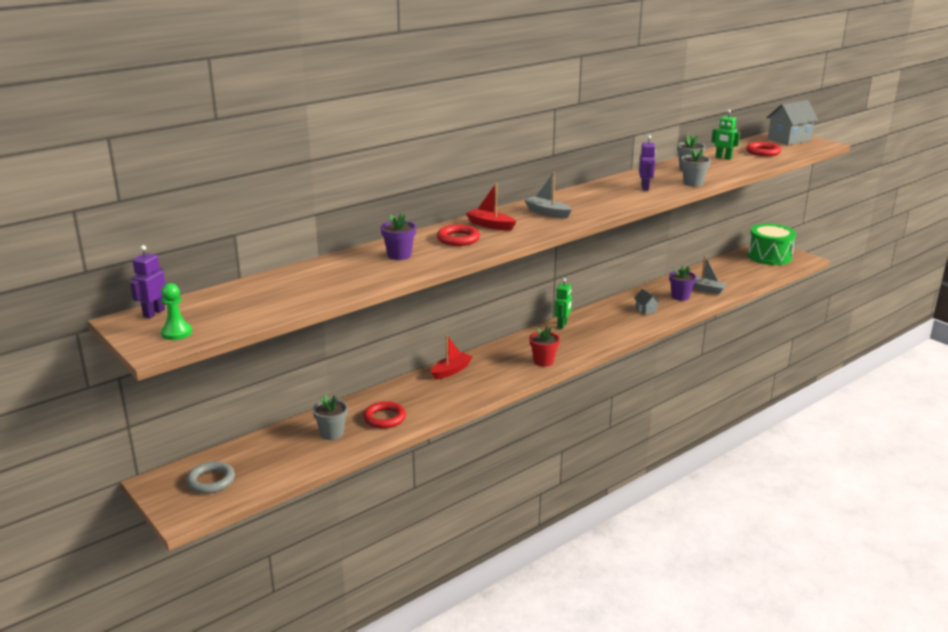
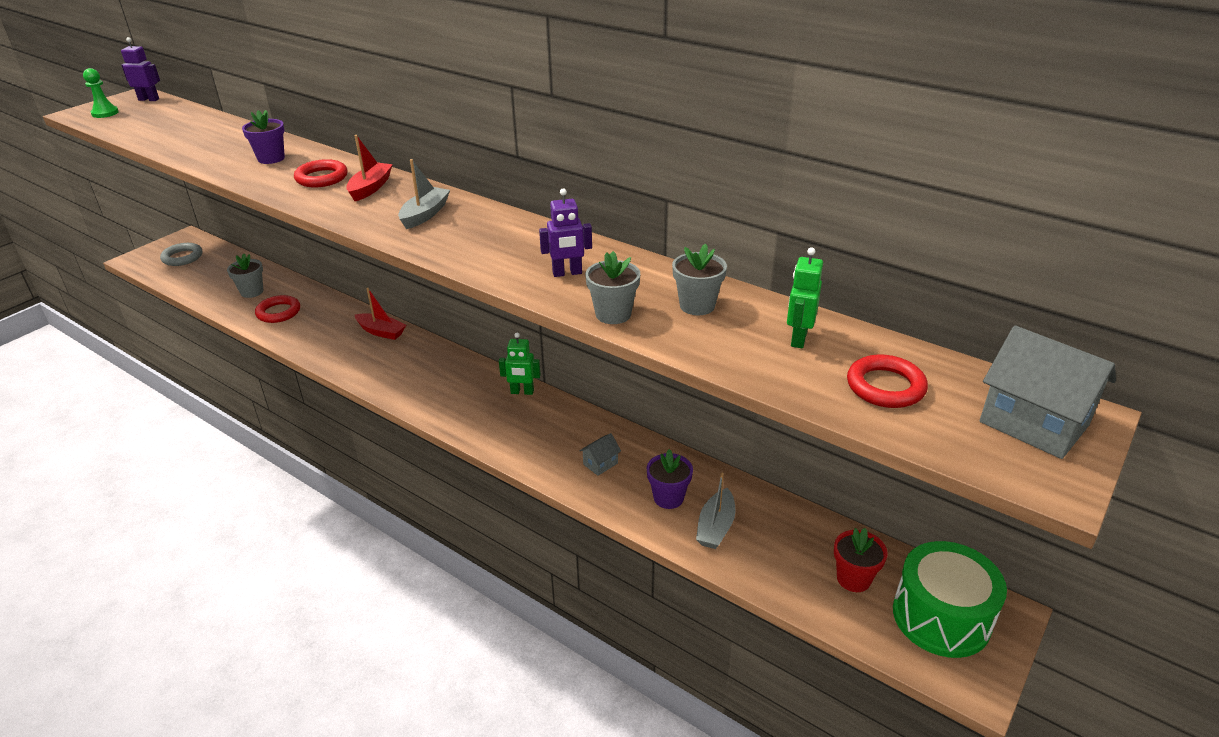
camera: 75 degrees right, 10 degrees up
red flower pot [529,326,560,367] -> red flower pot moved to [834,528,888,592]

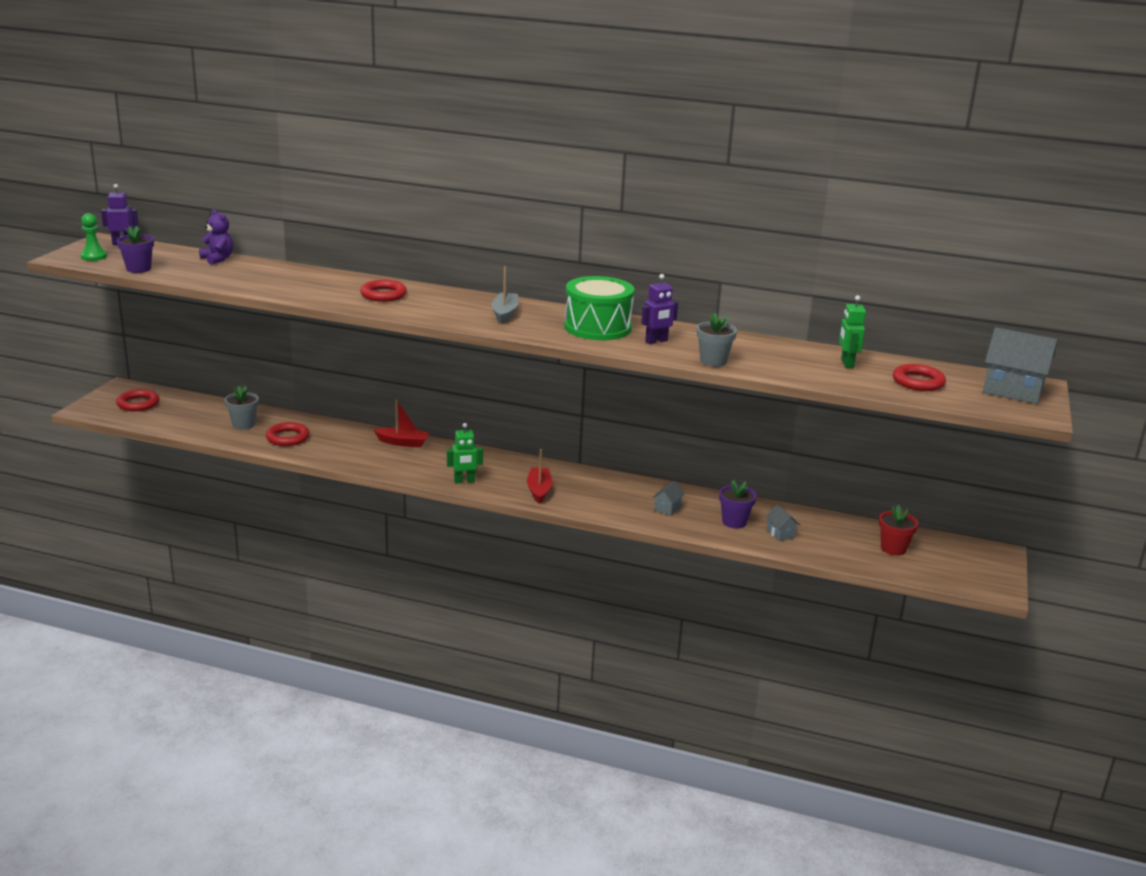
camera: 20 degrees left, 10 degrees down
grey ring [160,243,202,266] -> red ring [116,389,160,411]
purple flower pot [242,110,285,164] -> purple flower pot moved to [117,226,154,273]
red boat [346,135,393,201] -> red boat moved to [527,449,552,504]
green robot [499,333,541,395] -> green robot moved to [447,423,483,484]
grey flower pot [672,244,727,315] -> none
grey boat [696,472,735,549] -> grey house [765,504,800,541]
green drum [893,541,1007,658] -> green drum moved to [564,276,634,340]
none -> purple teddy bear [199,209,233,265]

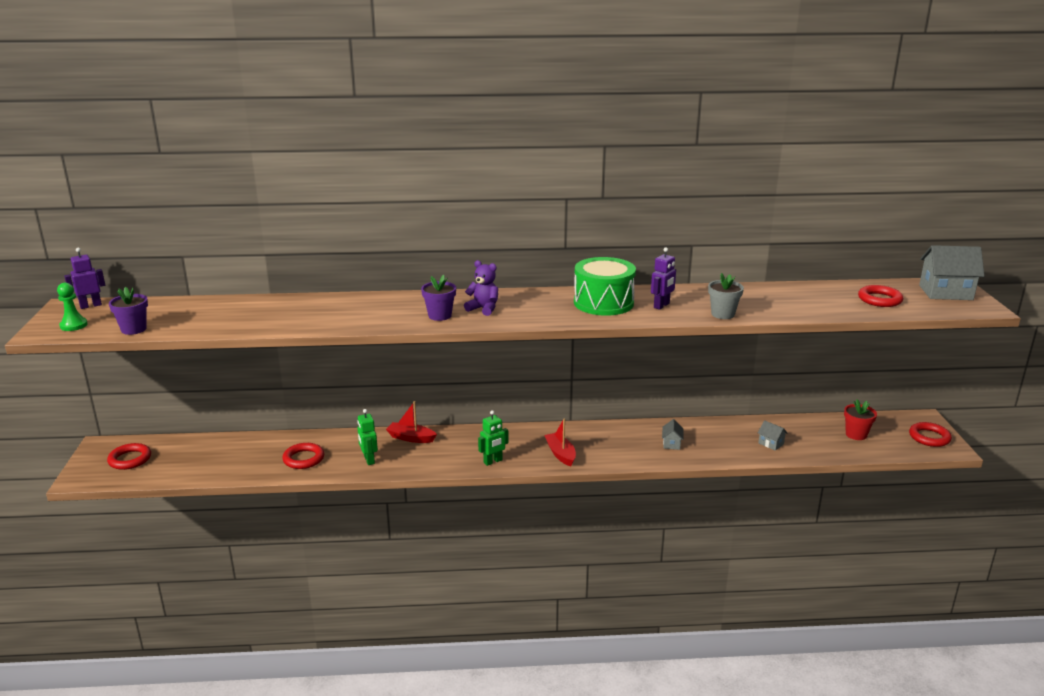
camera: 20 degrees left, 0 degrees up
purple teddy bear [199,209,233,265] -> purple teddy bear moved to [464,260,498,316]
grey flower pot [225,386,259,430] -> none
red ring [360,280,407,302] -> red ring moved to [909,422,952,447]
red boat [374,400,430,447] -> red boat turned 150 degrees counterclockwise [386,401,437,443]
grey boat [491,266,519,324] -> none
purple flower pot [719,480,757,529] -> purple flower pot moved to [421,274,456,321]
green robot [839,295,866,368] -> green robot moved to [357,409,378,465]

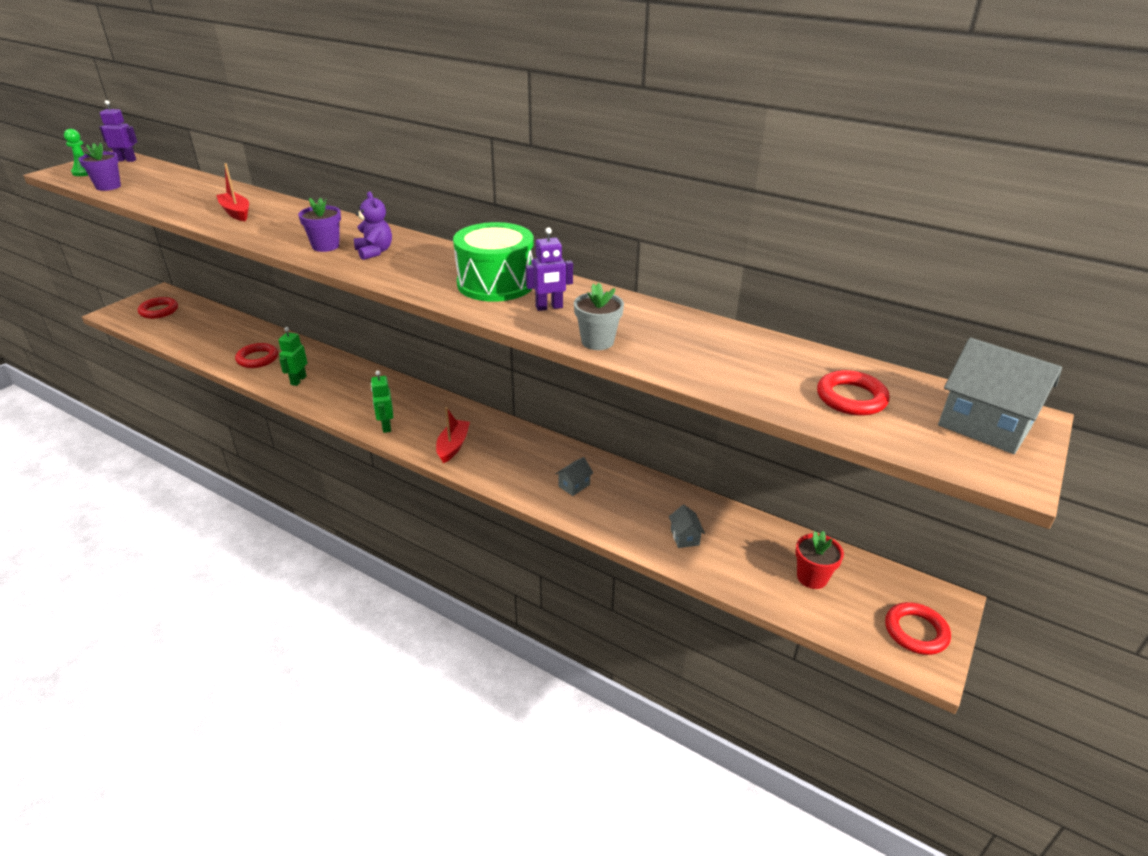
camera: 35 degrees right, 10 degrees up
red boat [386,401,437,443] -> red boat moved to [216,163,249,221]
green robot [478,410,508,466] -> green robot turned 75 degrees clockwise [371,371,393,433]

